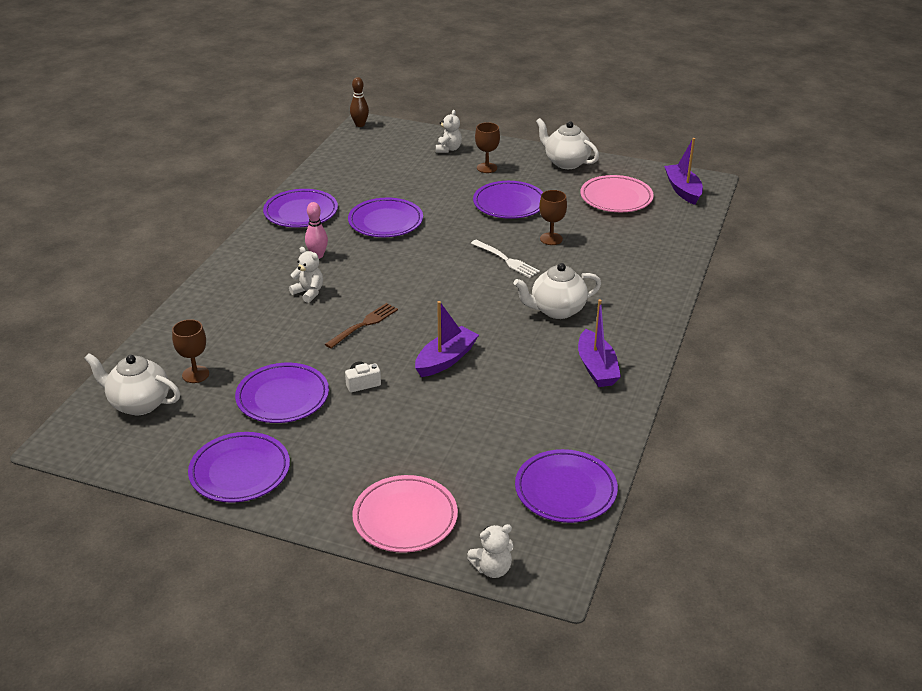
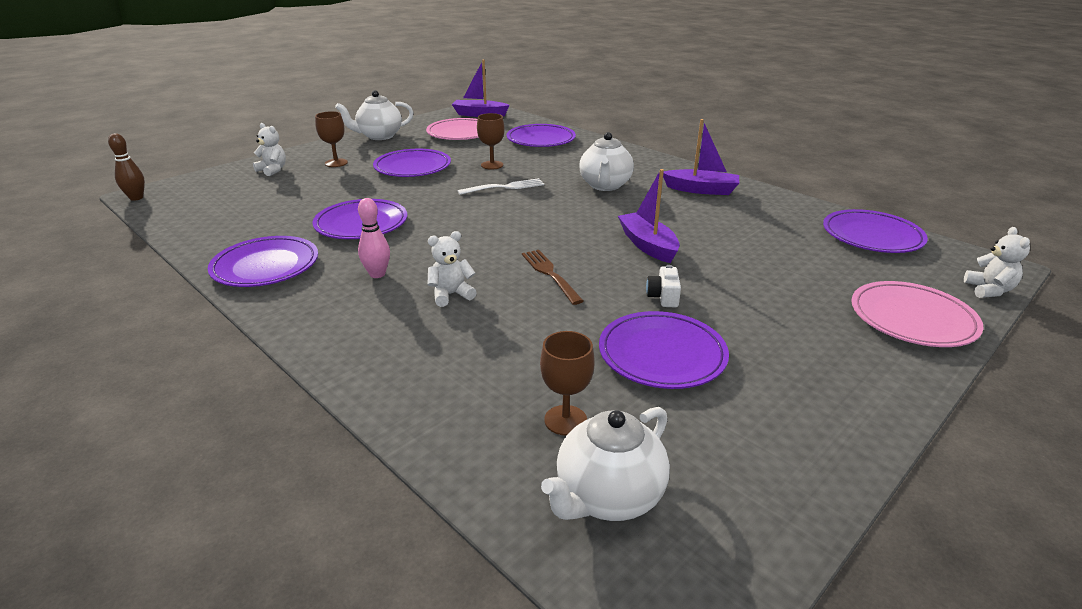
camera: 65 degrees left, 5 degrees down
purple plate [188,432,290,503] -> purple plate moved to [506,124,576,147]

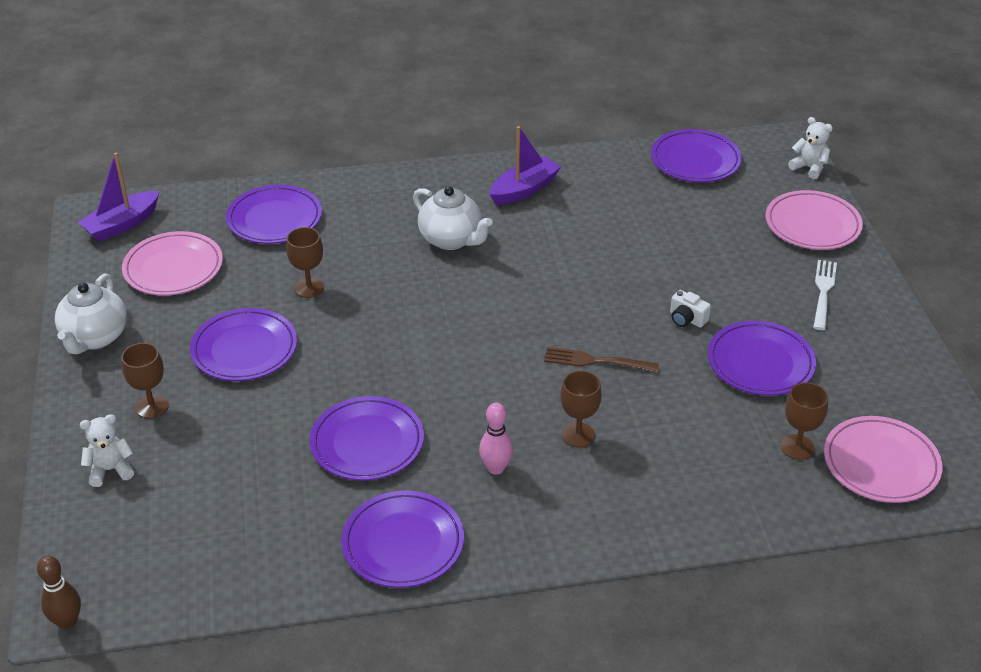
camera: 55 degrees left, 10 degrees up
white teddy bear [427,231,477,307] -> brown goblet [560,371,602,448]
white fork [457,178,544,195] -> white fork moved to [813,260,837,330]
white teapot [541,407,670,521] -> pink plate [824,416,943,503]
purple boat [618,169,680,263] -> none

